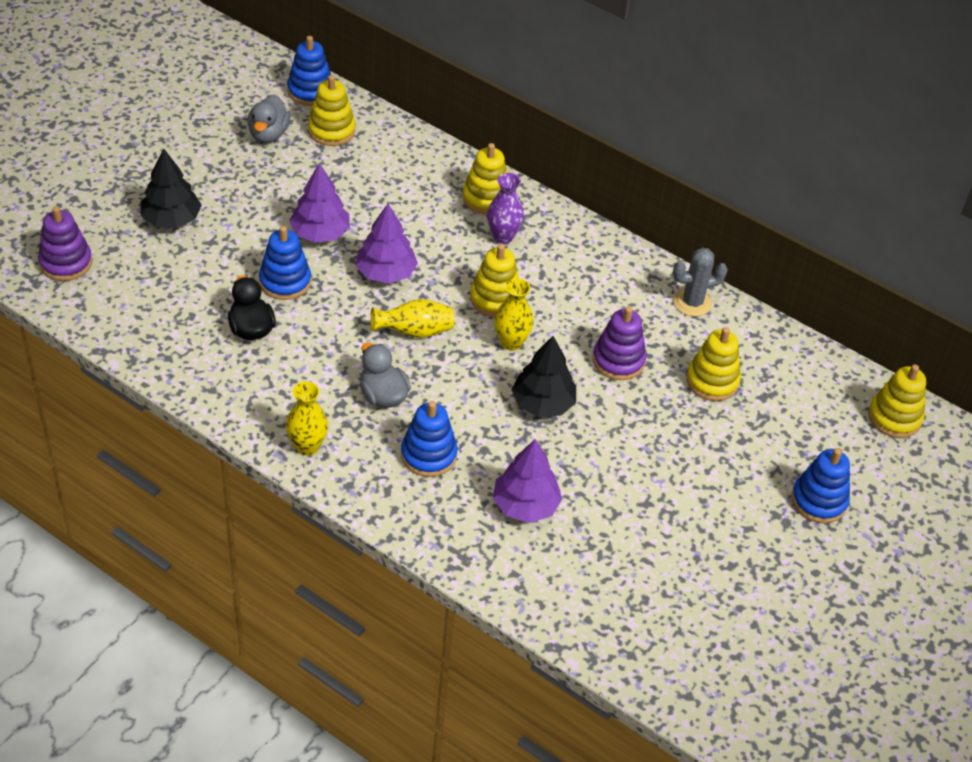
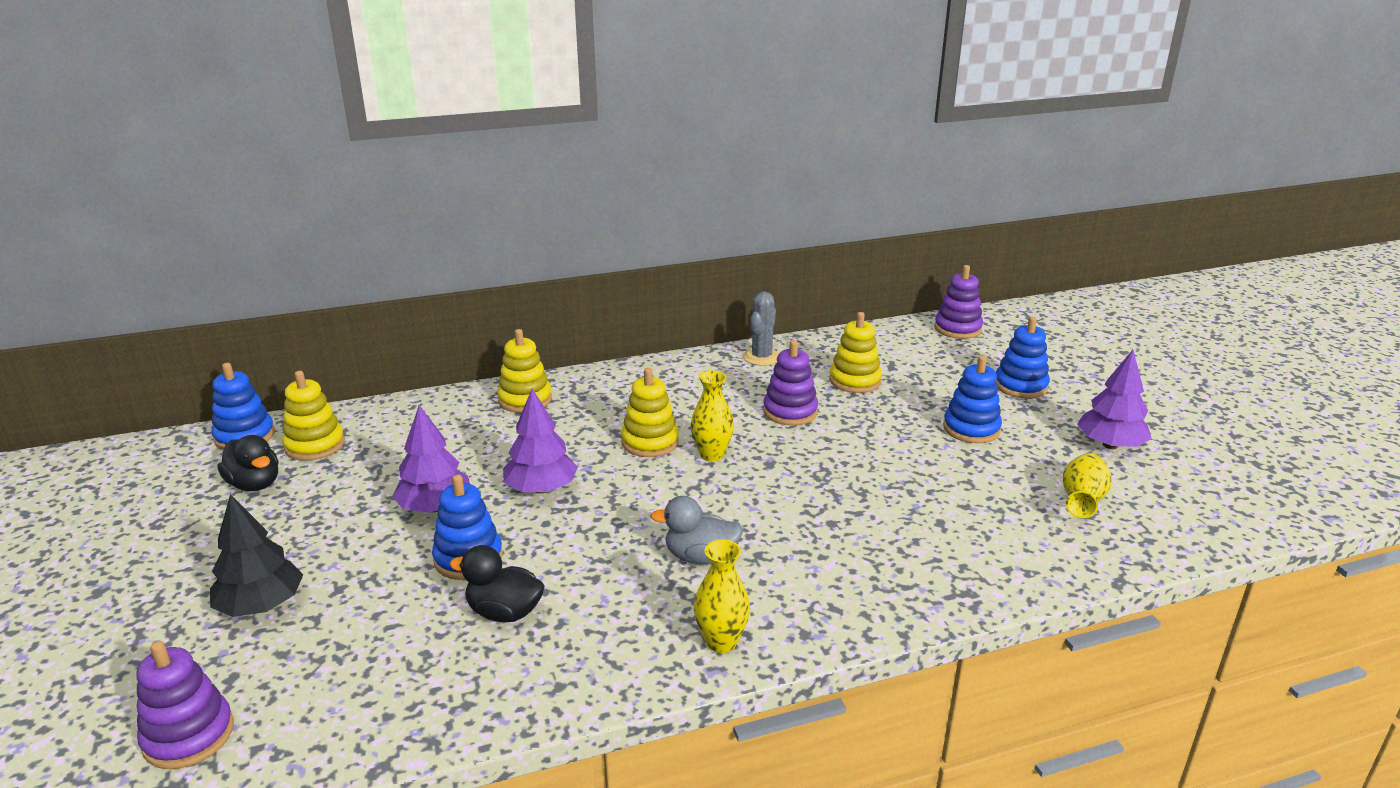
camera: 50 degrees left, 20 degrees down
grey duck [248,94,290,143] -> black duck [218,435,278,491]
yellow vase [370,299,454,338] -> yellow vase moved to [1063,453,1112,518]
blue stacking toy [401,401,457,477] -> blue stacking toy moved to [943,356,1002,443]
purple vase [487,173,524,244] -> none
purple tree [493,439,562,523] -> purple tree moved to [1077,350,1152,449]
black tree [511,336,576,417] -> none
yellow stacking toy [868,364,926,438] -> purple stacking toy [934,265,983,339]

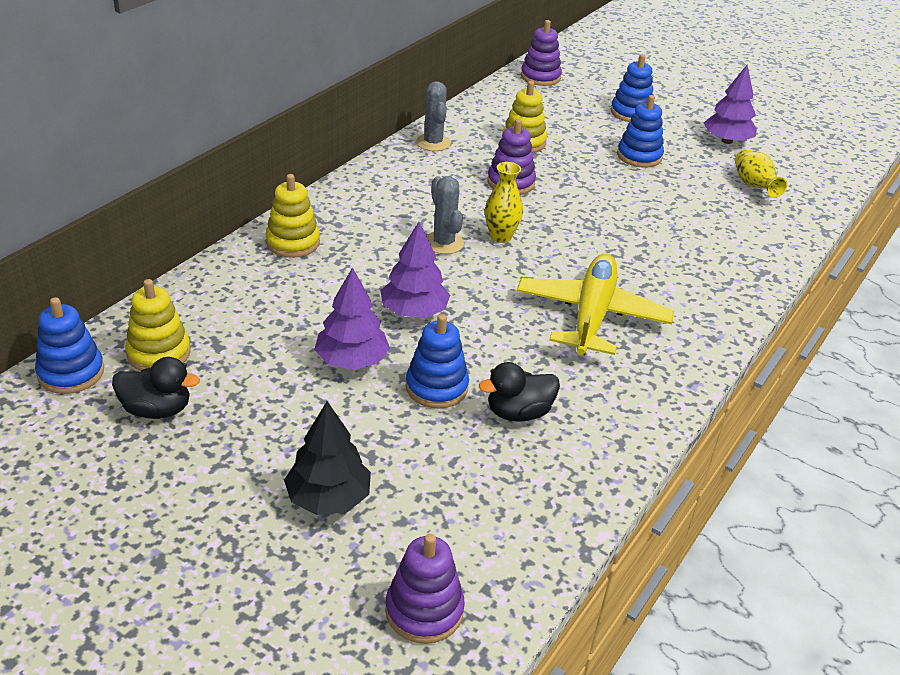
camera: 40 degrees left, 10 degrees up
yellow stacking toy [621,368,679,457] -> grey cactus [427,176,464,254]
grey duck [650,496,744,564] -> yellow plane [517,254,674,355]
yellow vase [694,539,750,653] -> none

